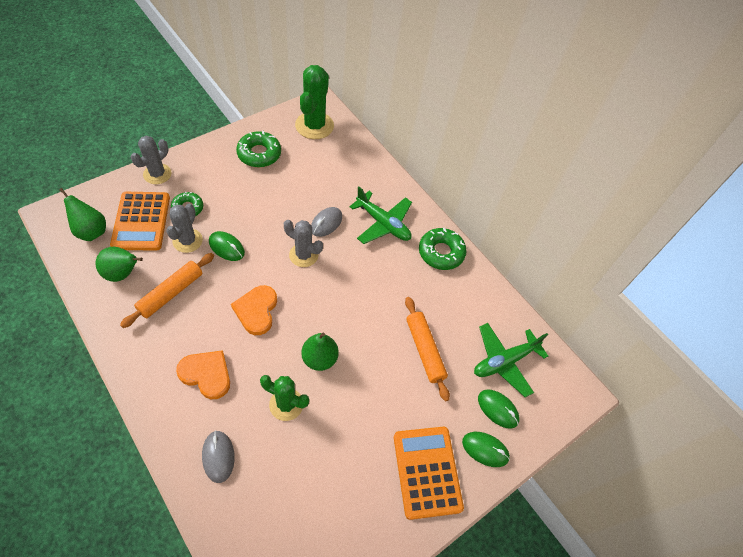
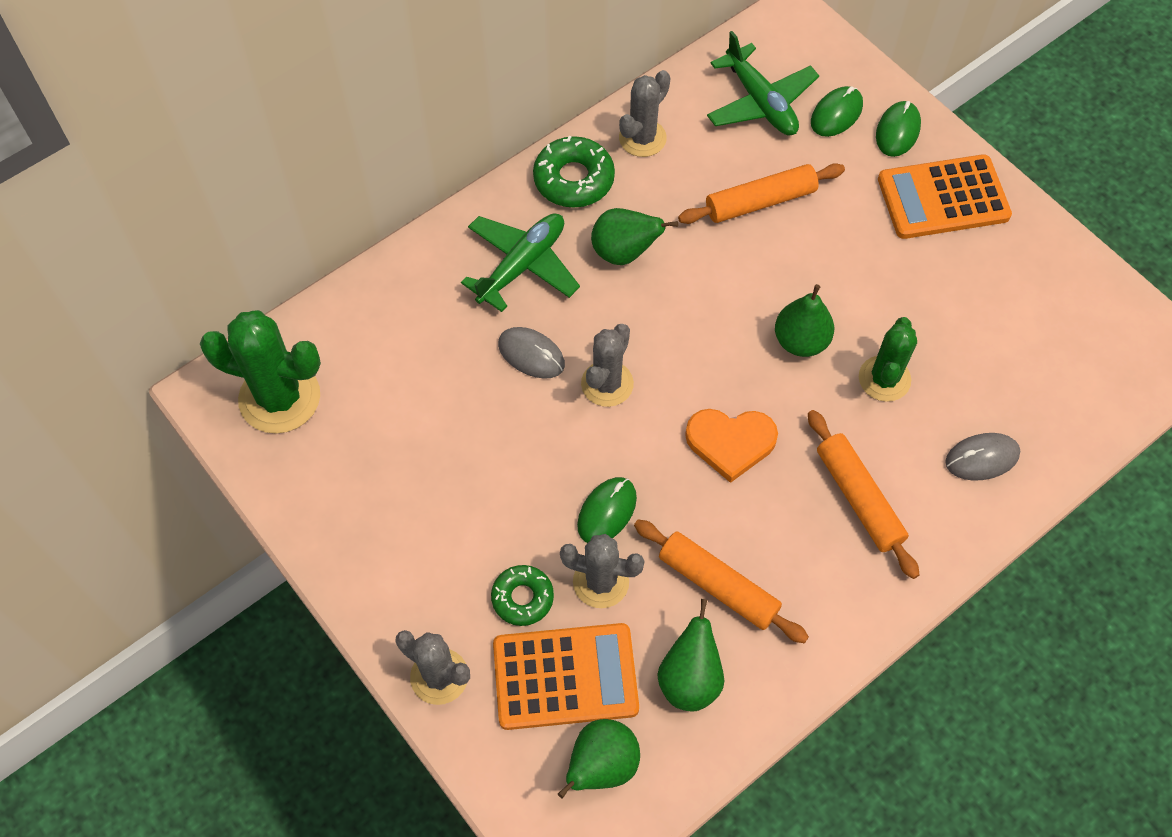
camera: 85 degrees left, 5 degrees up
orange heart [176,350,230,399] -> orange rolling pin [808,410,919,579]
green donut [236,131,281,167] -> none
none -> green pear [591,208,678,265]
none -> grey cactus [619,70,670,157]

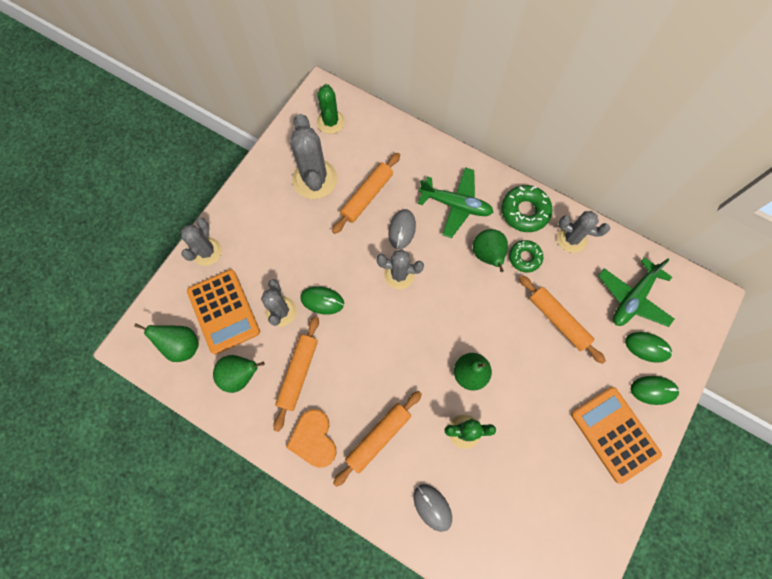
camera: 70 degrees right, 10 degrees up
green cactus [200,310,321,434] -> green cactus [317,84,345,134], size x0.65
green donut [491,565,554,626] -> green donut moved to [509,240,543,272]
orange heart [685,409,778,483] -> orange heart moved to [286,409,336,468]
none -> grey cactus [290,114,337,199]
none -> orange rolling pin [332,153,400,234]

